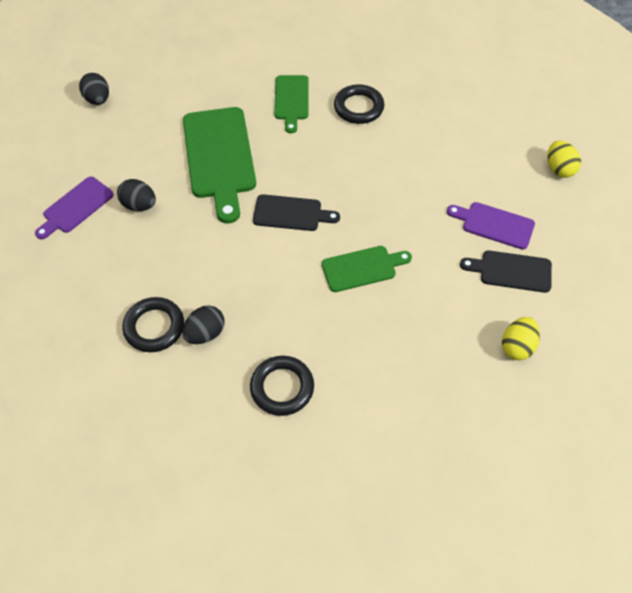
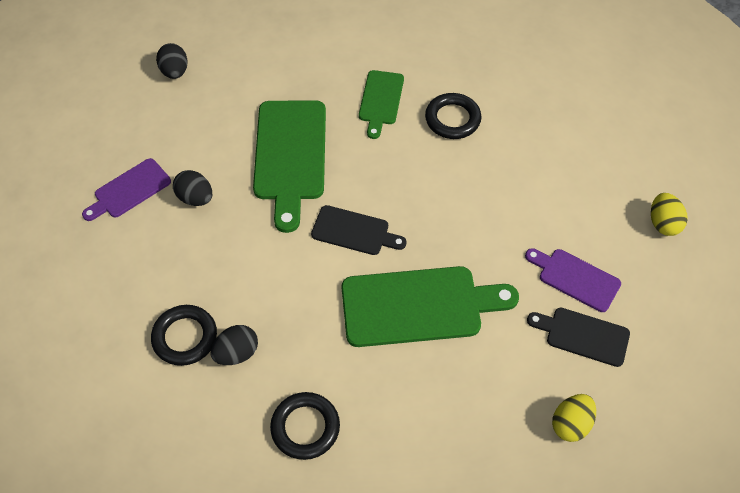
camera: 10 degrees right, 0 degrees up
green cutting board [322,246,412,292] -> green cutting board [342,266,519,347], size x1.78

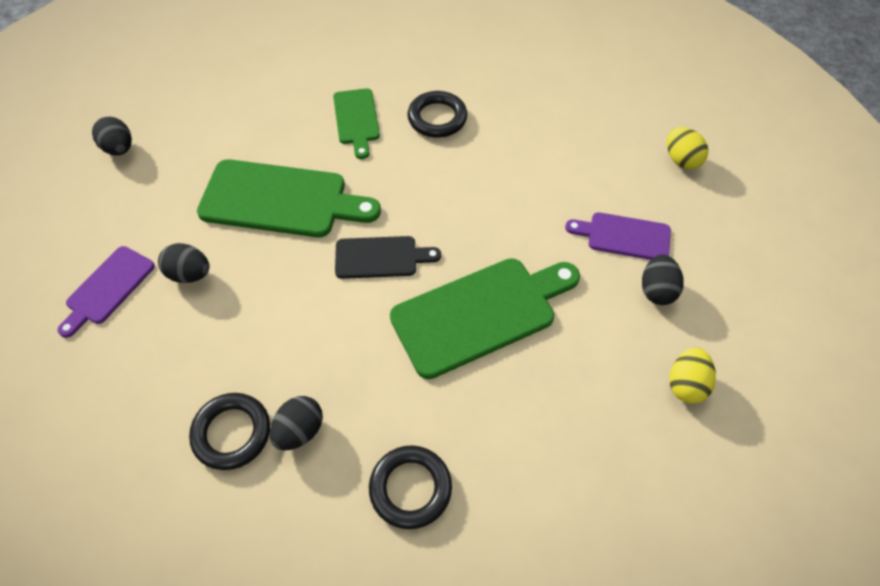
camera: 20 degrees left, 0 degrees up
green cutting board [253,100,326,233] -> green cutting board turned 60 degrees counterclockwise [197,159,381,237]
black cutting board [527,308,630,367] -> black egg [642,254,684,305]

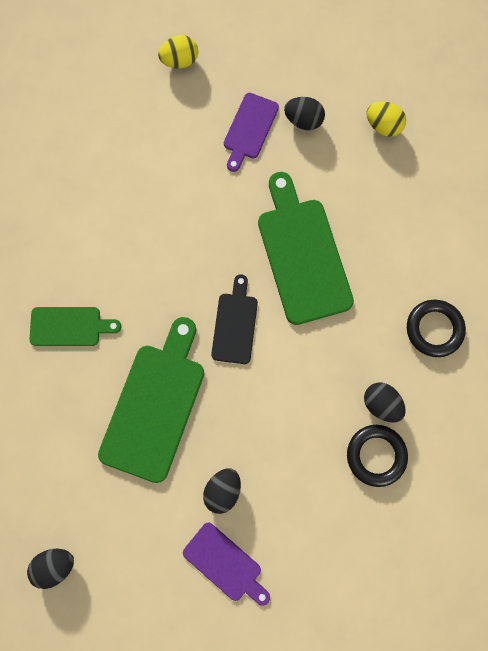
camera: 80 degrees left, 20 degrees up
black ring [407,91,467,138] -> none

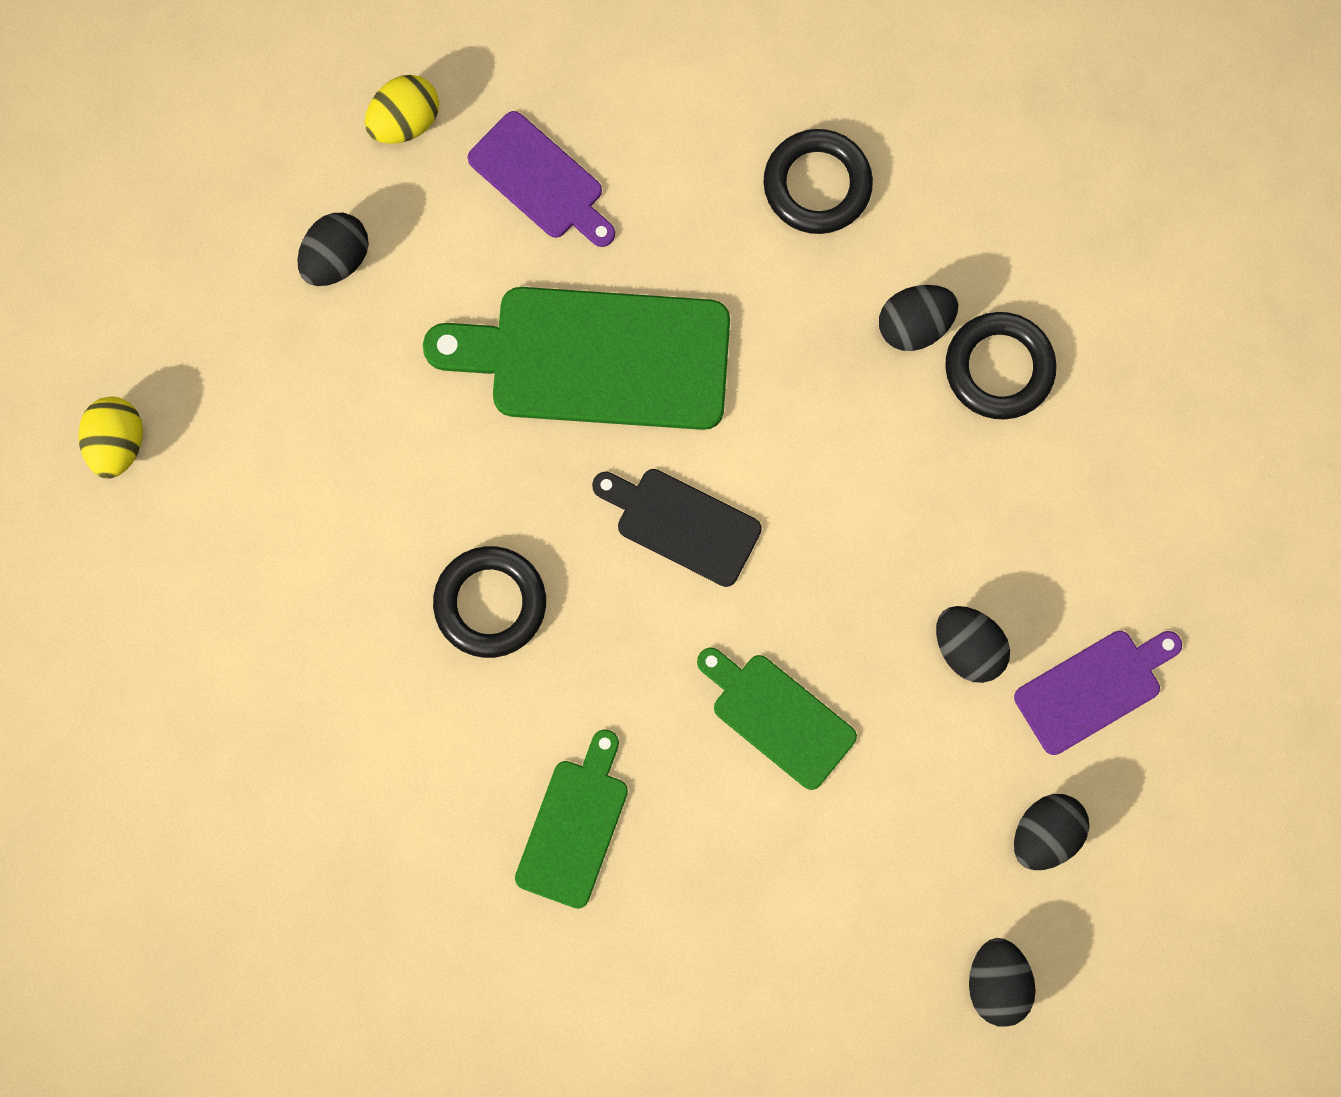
camera: 70 degrees left, 0 degrees up
green cutting board [98,317,204,483] -> green cutting board [697,647,857,790], size x0.56
purple cutting board [224,93,279,172] -> purple cutting board moved to [467,111,615,247]
none -> black ring [433,546,546,658]
none -> black egg [1014,794,1089,870]

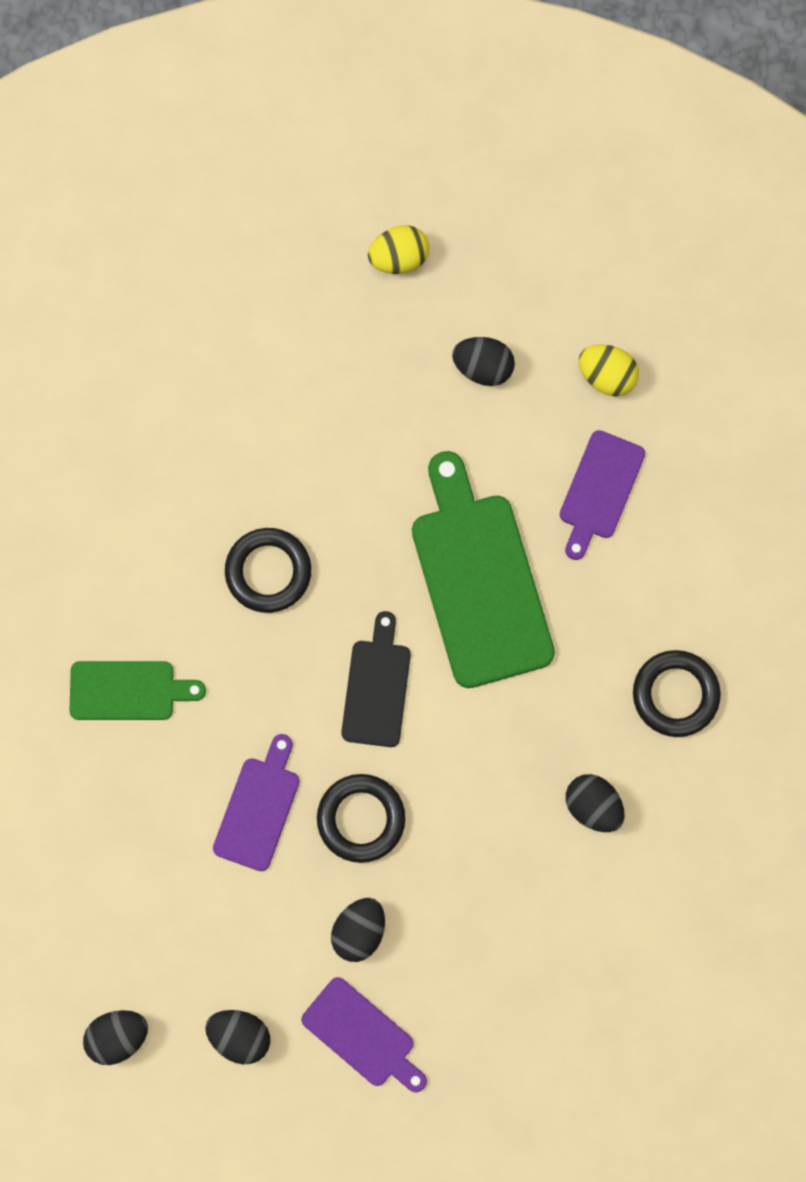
camera: 70 degrees right, 0 degrees up
yellow egg [78,397,143,479] -> yellow egg moved to [368,225,429,274]
green cutting board [697,647,857,790] -> purple cutting board [213,734,300,871]
black ring [945,312,1057,419] -> black ring moved to [317,774,406,863]

